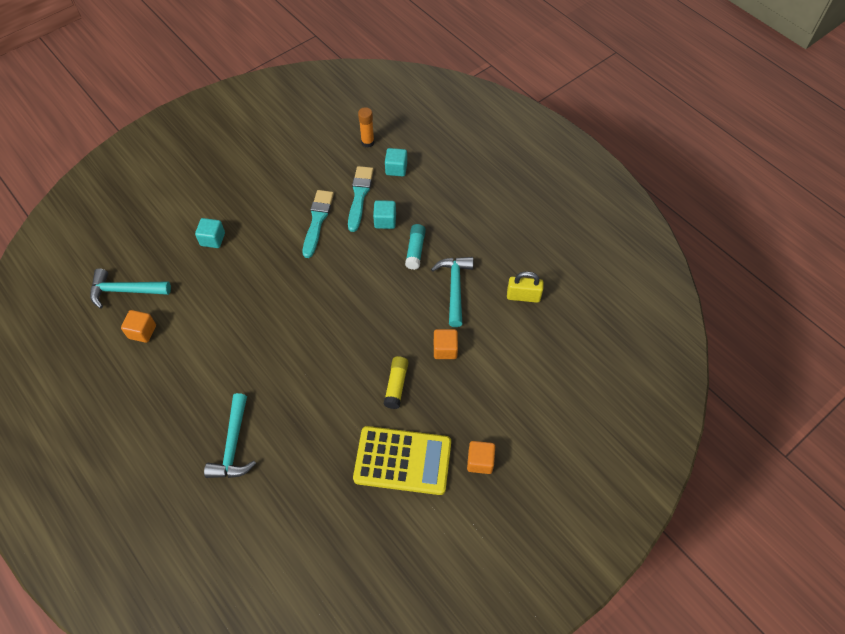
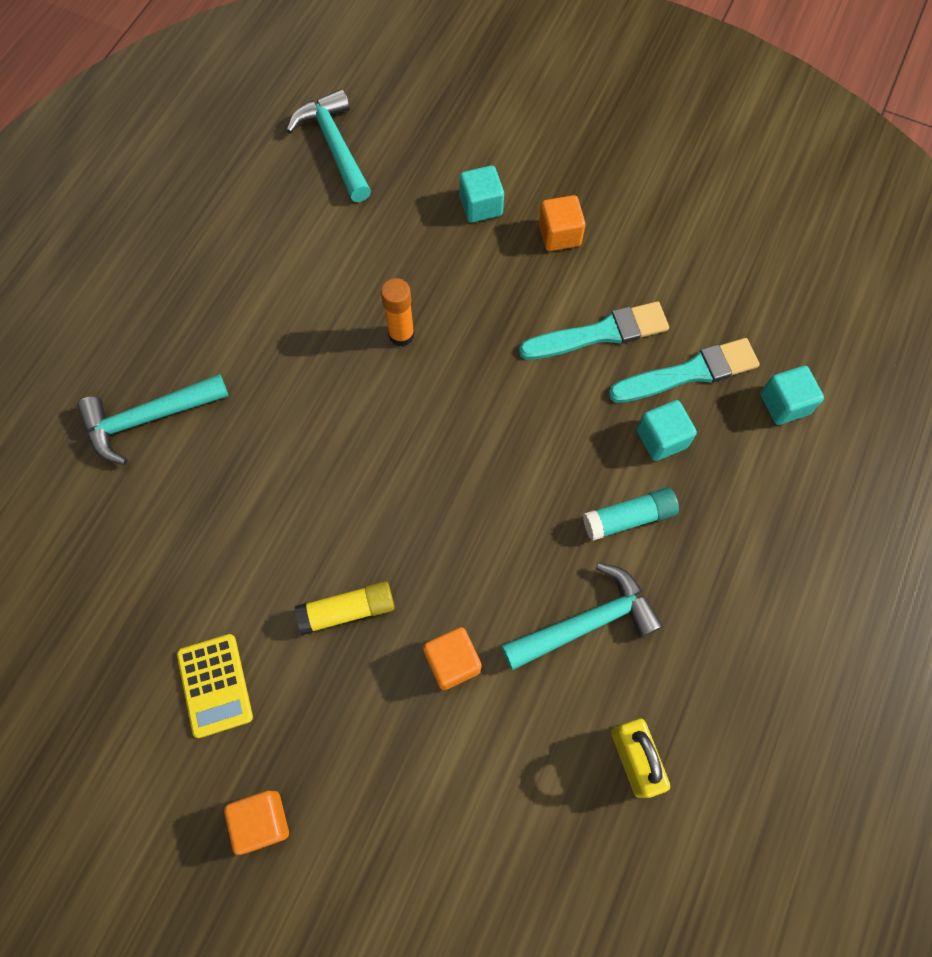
camera: 65 degrees right, 10 degrees up
orange cube [121,310,156,343] -> orange cube moved to [539,195,586,251]
yellow calculator [353,426,451,495] -> yellow calculator [177,634,253,738], size x0.55
orange glue stick [358,107,374,148] -> orange glue stick moved to [381,278,415,346]

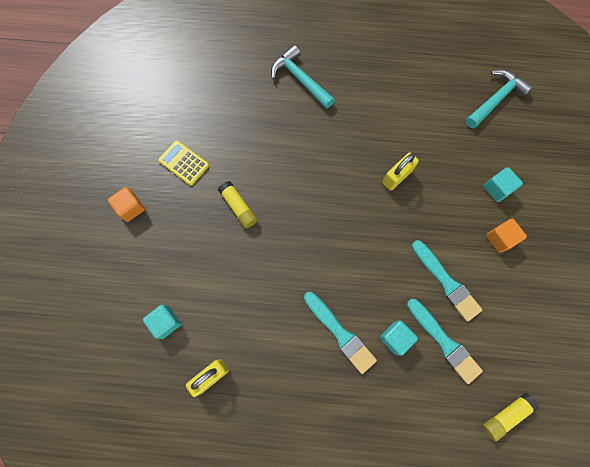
camera: 70 degrees right, 5 degrees up
yellow calculator [177,634,253,738] -> yellow calculator turned 75 degrees clockwise [158,140,209,186]
orange glue stick [381,278,415,346] -> yellow padlock [382,153,419,190]
orange cube [423,627,481,690] -> none
turquoise hammer [501,562,663,670] -> none
turquoise glue stick [583,488,679,541] -> turquoise brush [304,292,377,374]
turquoise cube [760,366,824,425] -> turquoise cube moved to [143,304,181,339]
none -> yellow glue stick [483,393,539,441]

